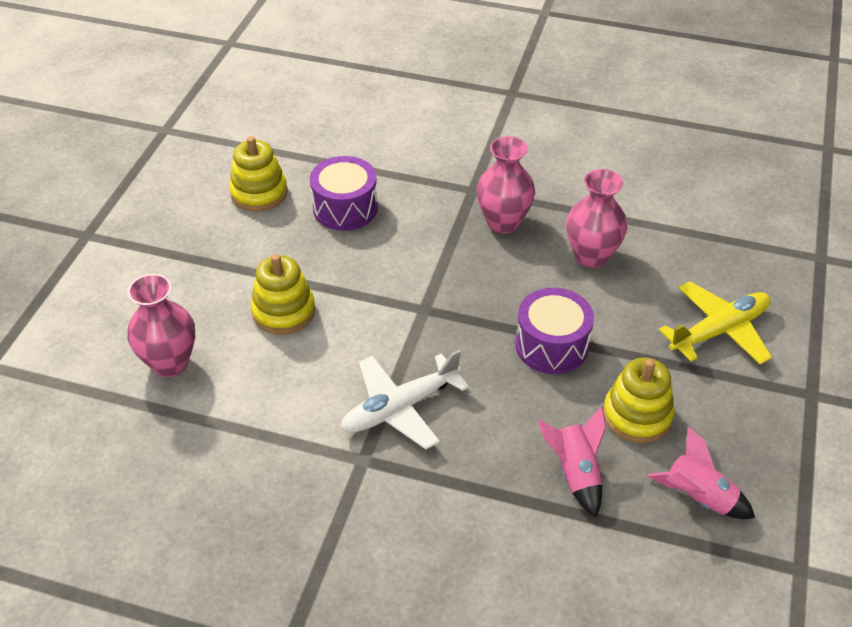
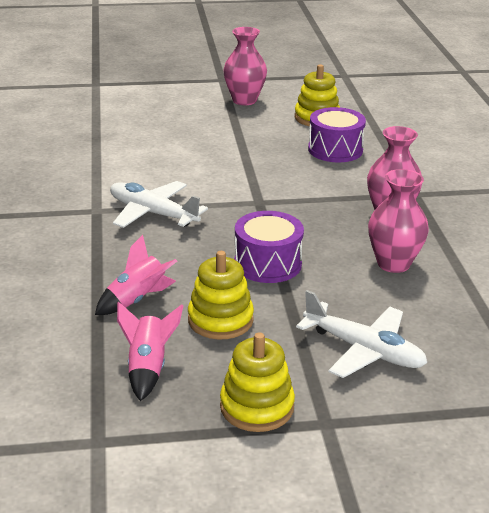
camera: 65 degrees right, 15 degrees down
pink vase [128,274,195,377] -> pink vase moved to [223,27,267,105]
yellow stacking toy [251,254,315,335] -> yellow stacking toy moved to [220,332,295,432]
yellow plane [659,281,772,365] -> white plane [296,290,427,378]

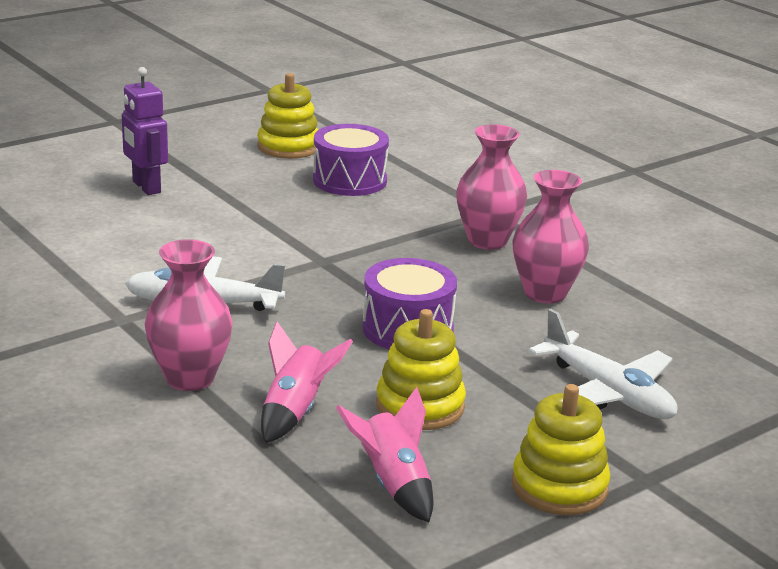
camera: 30 degrees left, 5 degrees down
pink vase [223,27,267,105] -> pink vase moved to [145,239,233,391]
white plane [296,290,427,378] -> white plane turned 45 degrees clockwise [529,309,677,419]
none -> purple robot [122,67,168,195]

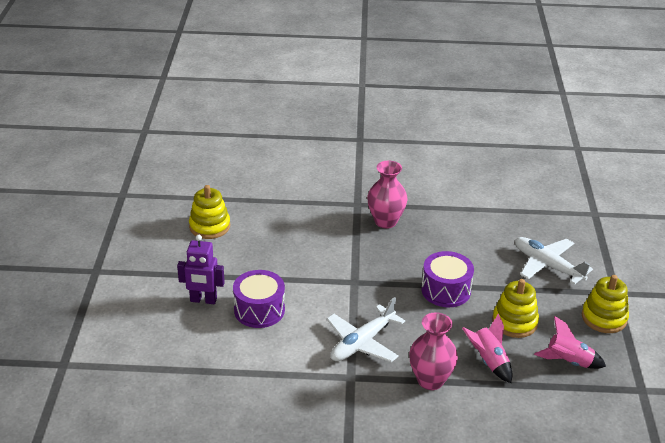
camera: 50 degrees left, 10 degrees up
purple drum [313,124,389,196] -> purple drum moved to [233,270,285,328]
pink vase [512,170,589,303] -> none
white plane [529,309,677,419] -> white plane turned 135 degrees counterclockwise [515,237,593,285]

